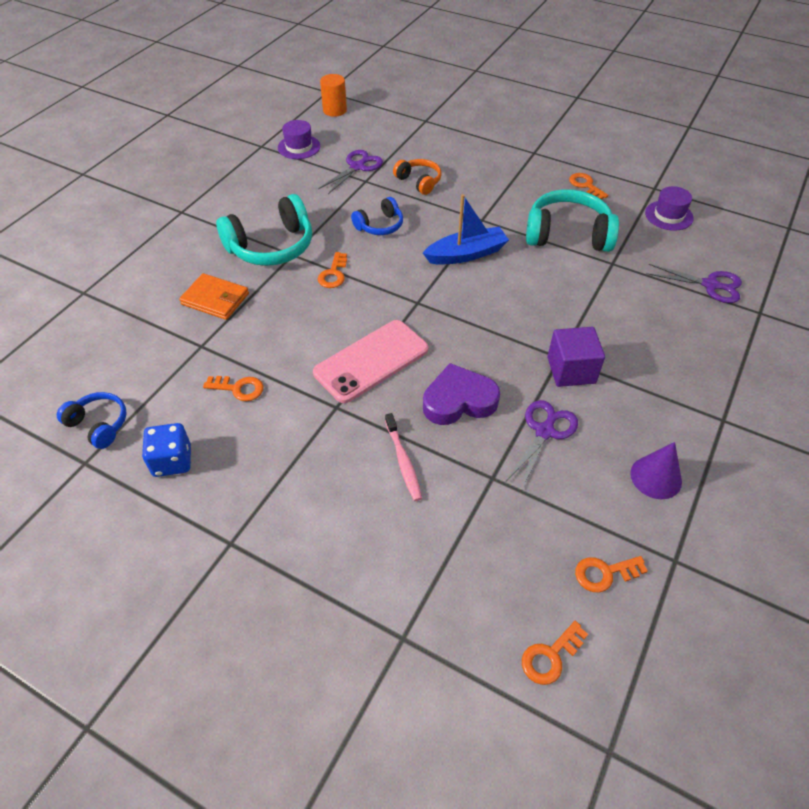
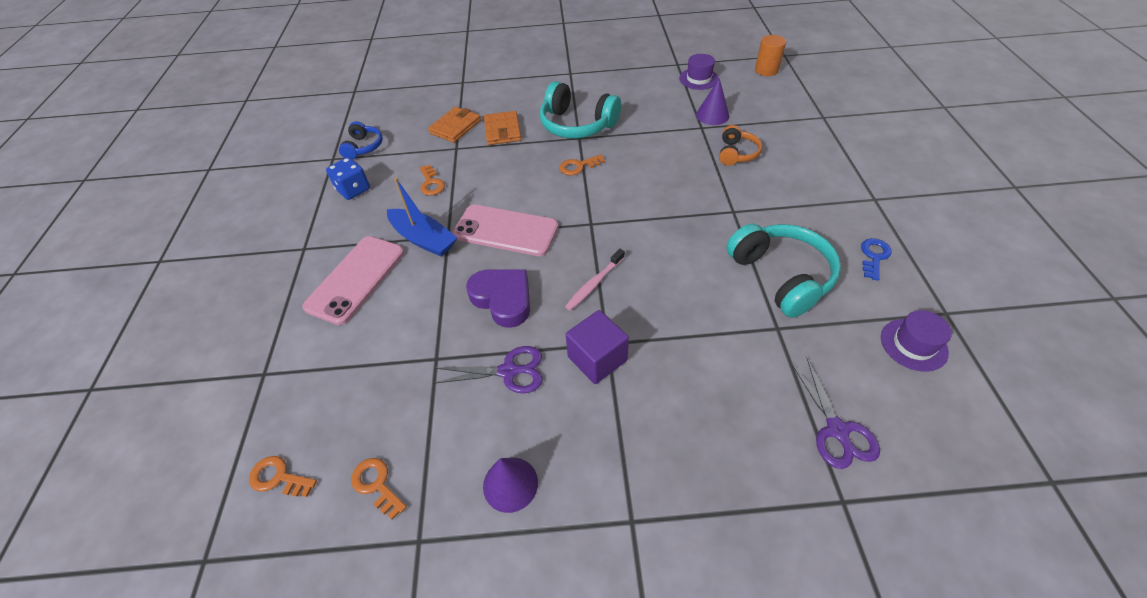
camera: 60 degrees right, 0 degrees up
purple scissors [318,150,383,194] -> purple cone [696,78,729,125]
blue headphones [351,197,403,235] -> none
pink toothbrush [385,413,422,501] -> pink toothbrush moved to [565,249,625,311]
blue boat [423,194,509,265] -> blue boat moved to [387,177,457,257]
orange key [569,173,608,199] -> blue key [861,238,892,281]
none -> pink phone [302,236,404,325]
none -> orange wallet [428,107,481,143]

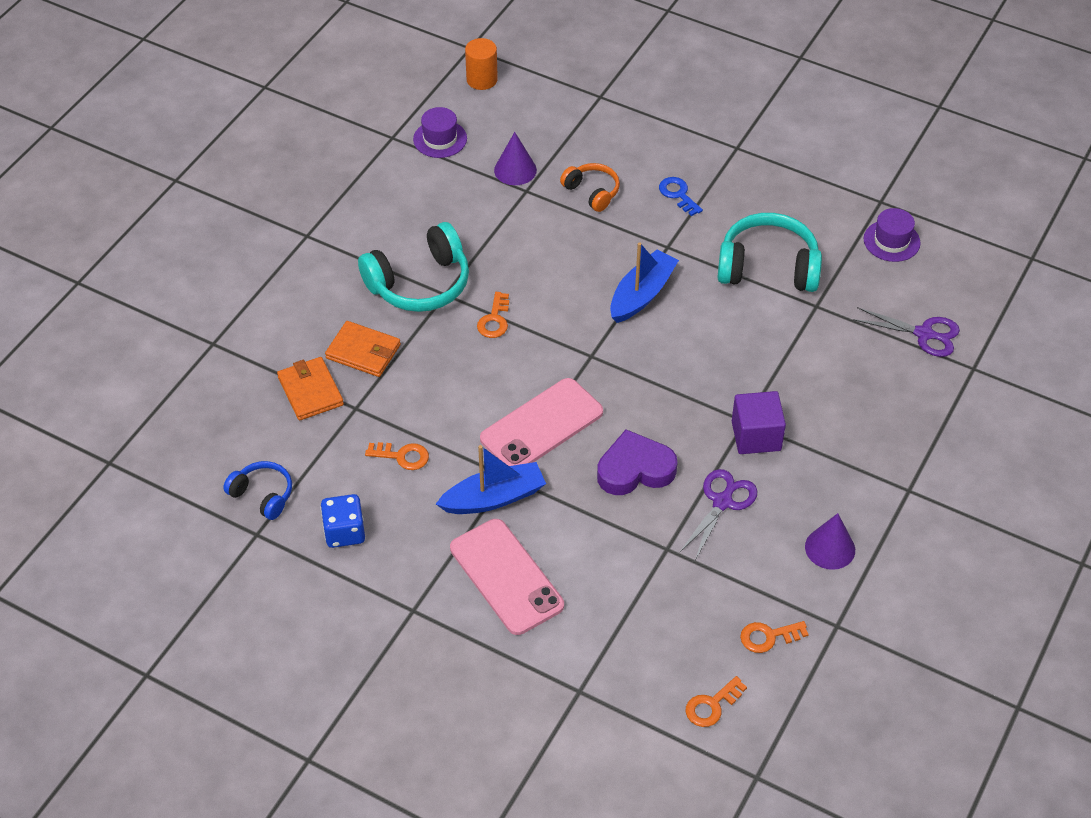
camera: 60 degrees left, 0 degrees up
pink toothbrush [565,249,625,311] -> none
blue key [861,238,892,281] -> blue key moved to [659,177,703,216]
none -> blue boat [610,242,679,323]

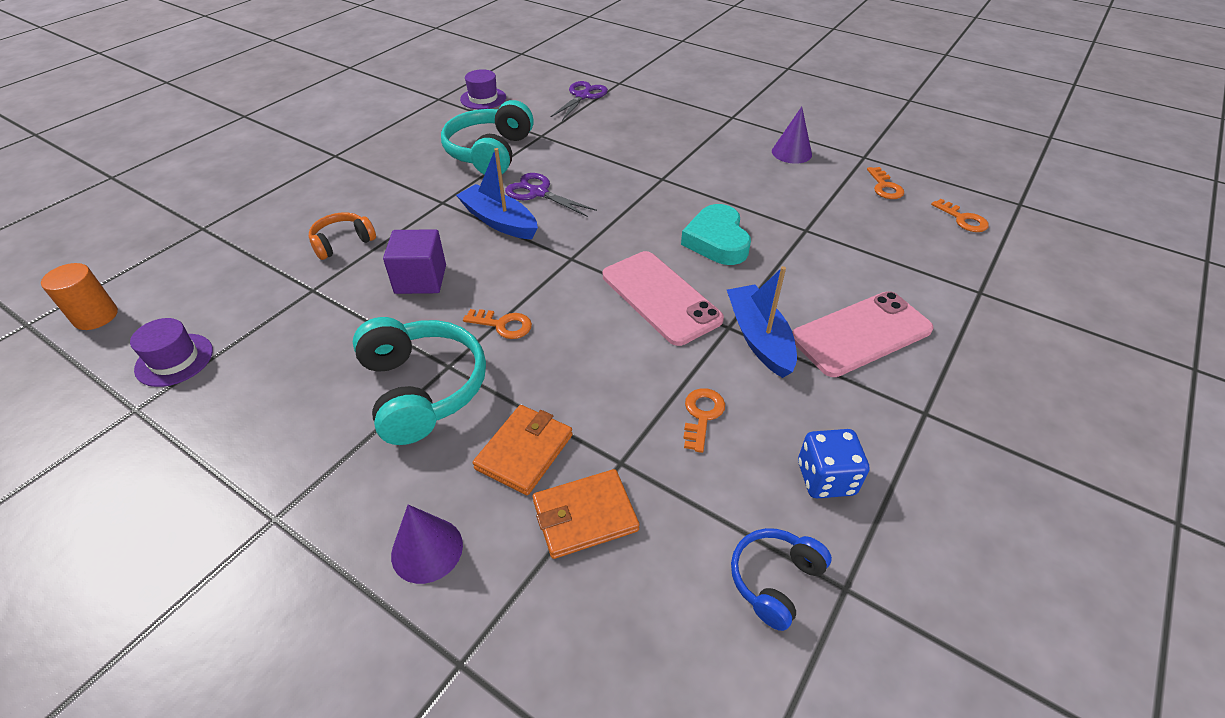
camera: 85 degrees left, 5 degrees down
purple cone [494,132,537,185] -> purple cone moved to [391,505,463,584]
purple heart [597,430,677,495] -> turquoise heart [681,204,751,265]
blue key [659,177,703,216] -> none
purple scissors [680,469,757,560] -> purple scissors moved to [505,173,597,217]
purple cube [732,391,786,454] -> purple cube moved to [383,229,446,294]

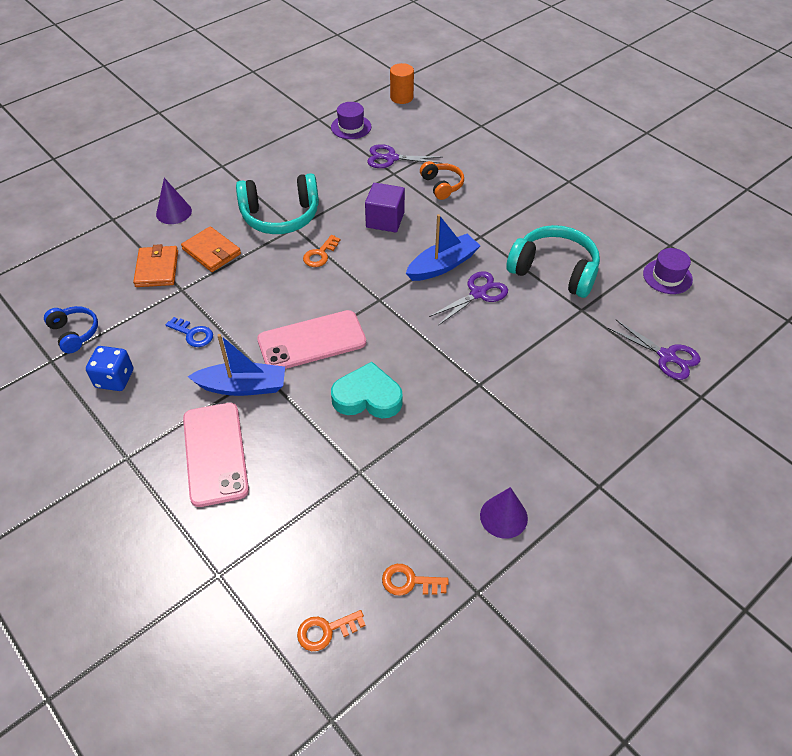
camera: 105 degrees right, 5 degrees up
orange key [683,388,725,453] -> blue key [166,317,213,347]
none -> purple scissors [367,144,442,168]

